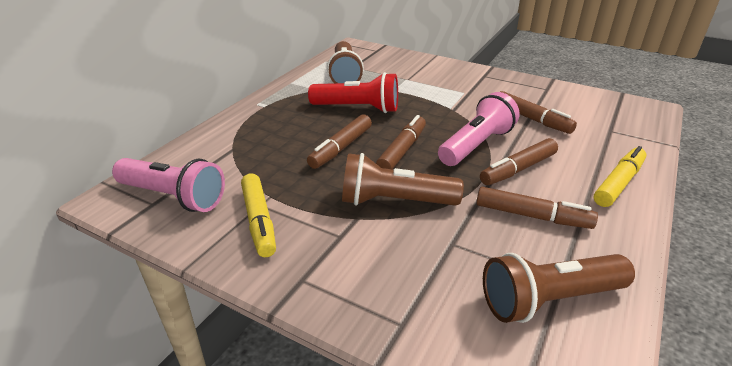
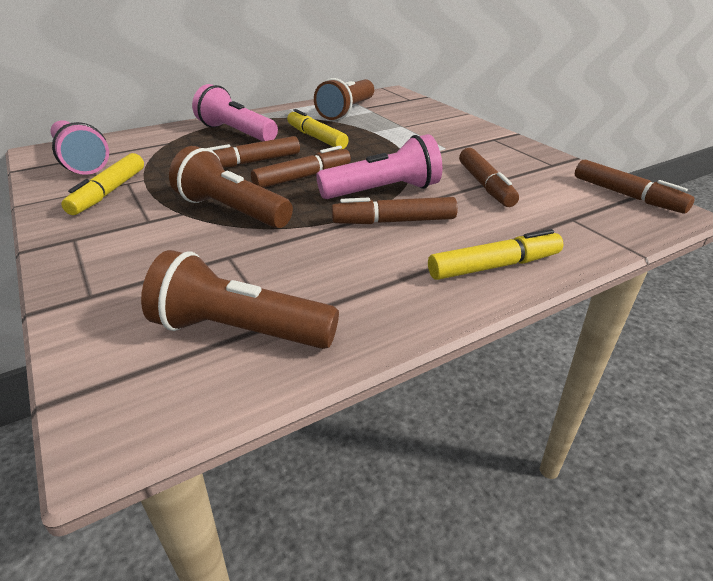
camera: 30 degrees right, 0 degrees up
red flashlight [308,72,398,113] -> yellow marker [287,109,349,150]
brown marker [476,187,598,229] -> brown marker moved to [575,160,695,213]
none -> pink flashlight [192,84,278,141]

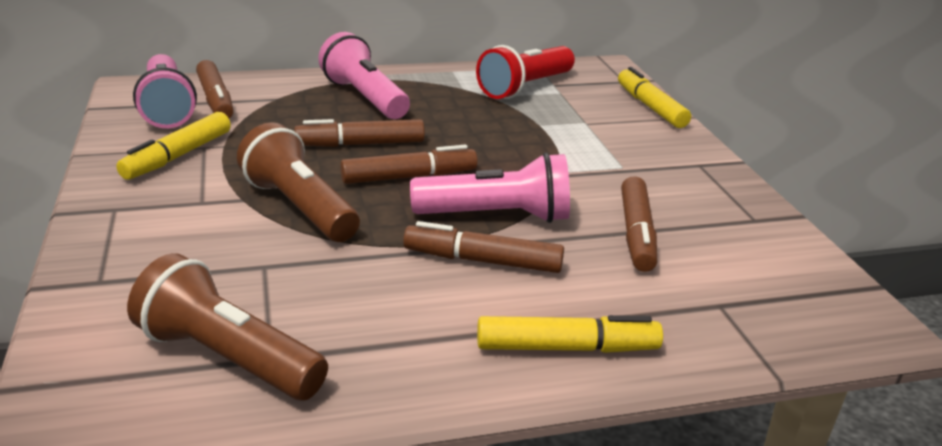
camera: 15 degrees right, 5 degrees down
yellow marker [287,109,349,150] -> yellow marker moved to [618,67,691,128]
brown flashlight [314,78,374,120] -> red flashlight [476,45,575,99]
brown marker [575,160,695,213] -> brown marker moved to [196,60,234,118]

